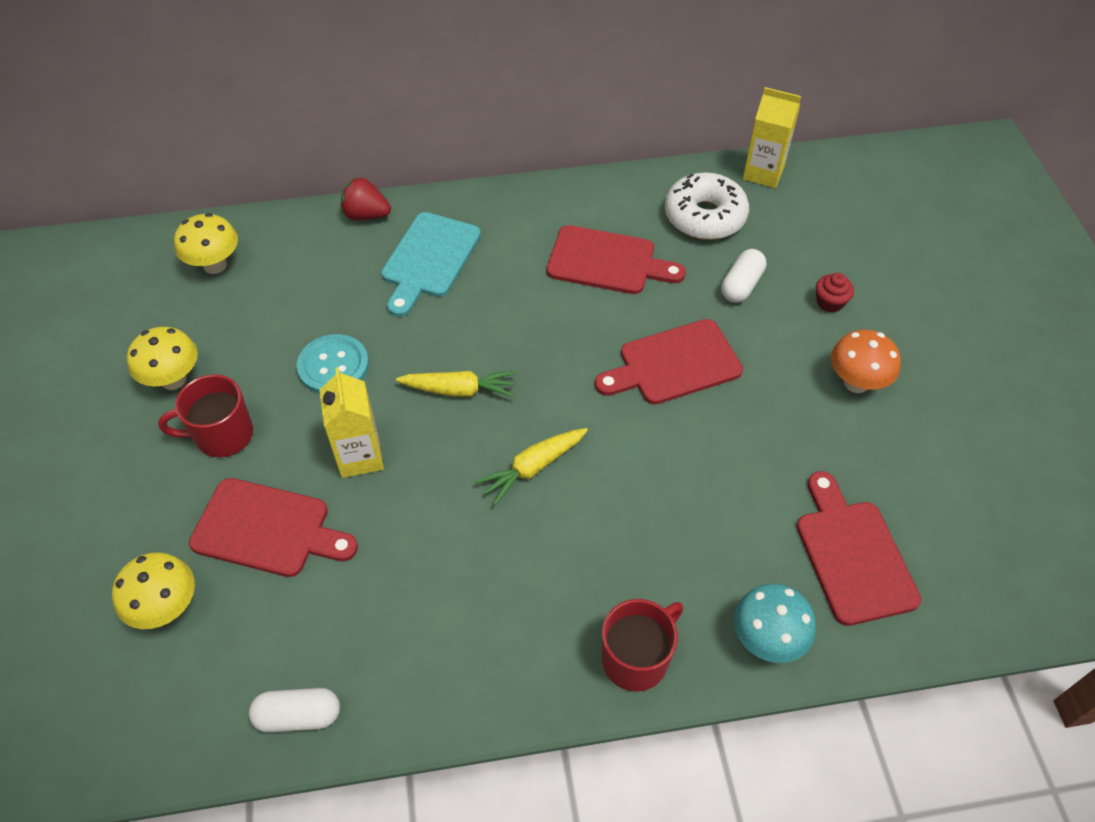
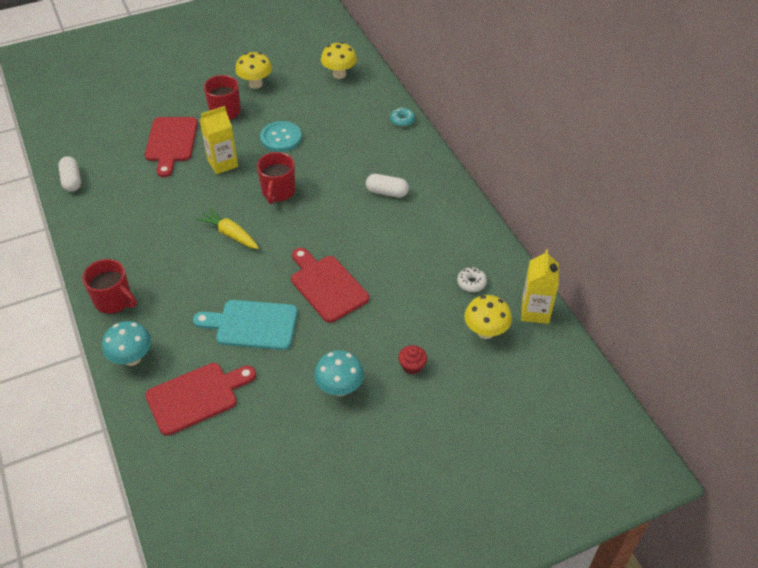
camera: 75 degrees right, 5 degrees down
yellow mushroom [112,552,195,629] -> yellow mushroom moved to [464,295,512,339]
red strawberry [341,177,391,220] -> turquoise donut [390,108,415,127]
turquoise cutting board [381,212,481,317] -> turquoise cutting board moved to [193,300,298,350]
yellow carrot [396,371,517,398] -> red mug [257,152,295,204]
red cutting board [547,225,686,294] -> none
white donut [665,172,749,240] -> white donut [457,267,487,292], size x0.47
white capsule [721,249,767,303] -> white capsule moved to [366,174,409,198]
orange mushroom [831,330,901,393] -> turquoise mushroom [314,350,364,396]

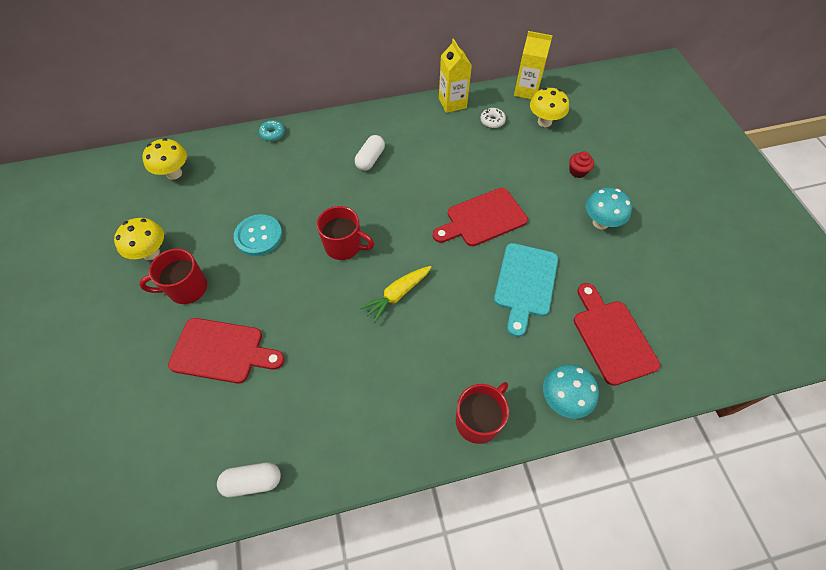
camera: 80 degrees left, 10 degrees up
yellow carton [200,106,238,174] -> yellow carton moved to [439,39,472,113]

